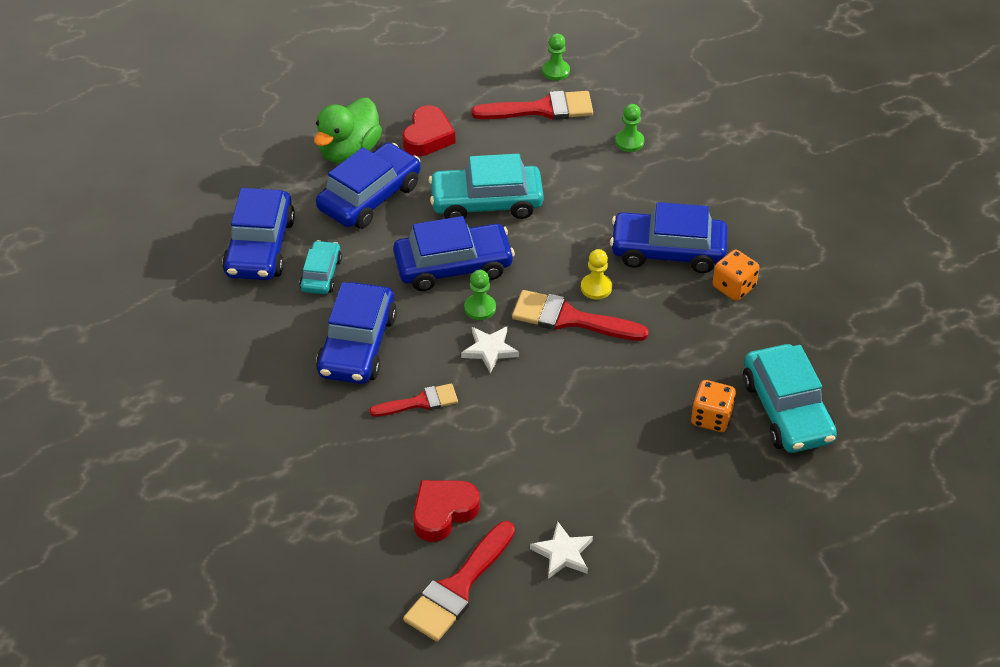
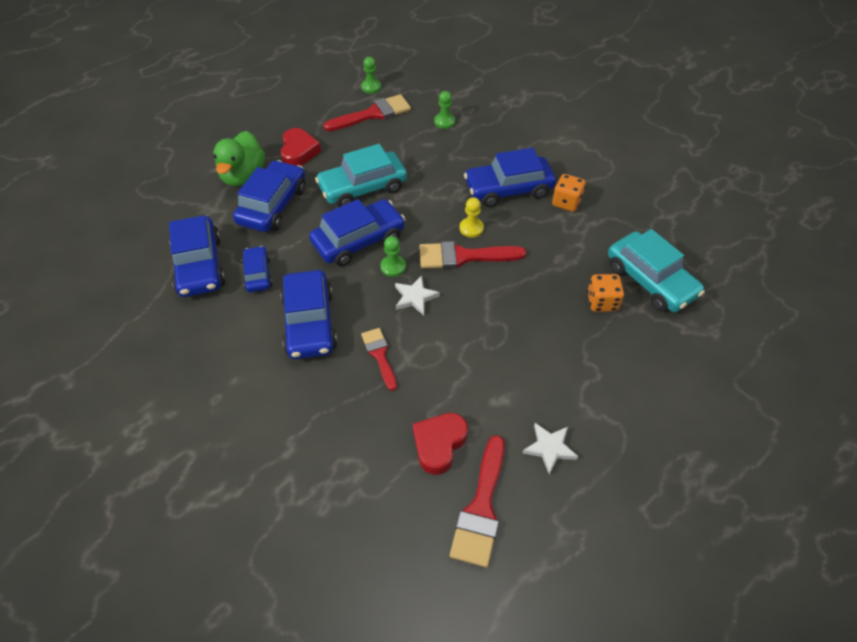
camera: 20 degrees left, 5 degrees up
turquoise car [299,240,342,294] -> blue car [242,246,273,292]
red brush [369,384,458,416] -> red brush turned 75 degrees counterclockwise [361,328,397,391]

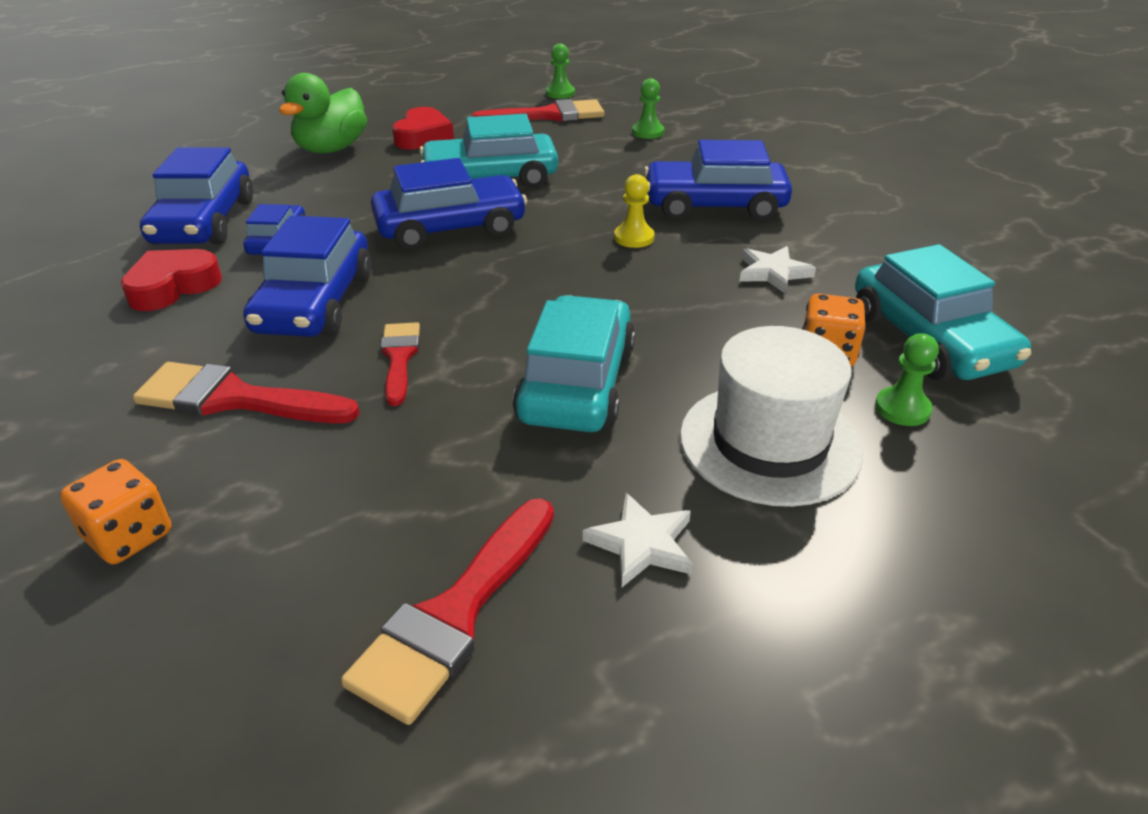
camera: 15 degrees right, 15 degrees down
blue car [233,160,306,232] -> none
green pawn [380,236,406,277] -> green pawn moved to [875,333,939,426]
white star [395,275,440,315] -> white star moved to [739,246,816,293]
red heart [413,413,468,475] -> red heart moved to [120,249,222,311]
red brush [419,241,526,269] -> red brush moved to [133,362,360,423]
orange dice [552,174,586,212] -> orange dice moved to [60,459,172,564]
none -> turquoise car [513,295,635,432]
none -> white hat [680,326,863,507]

